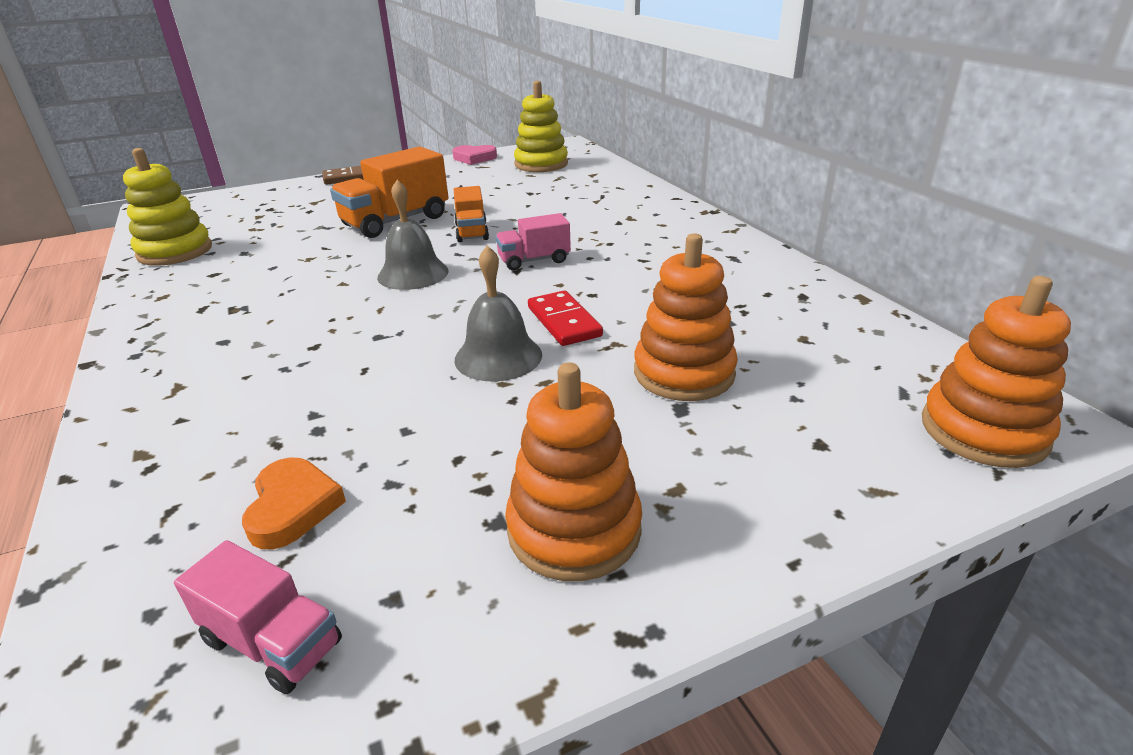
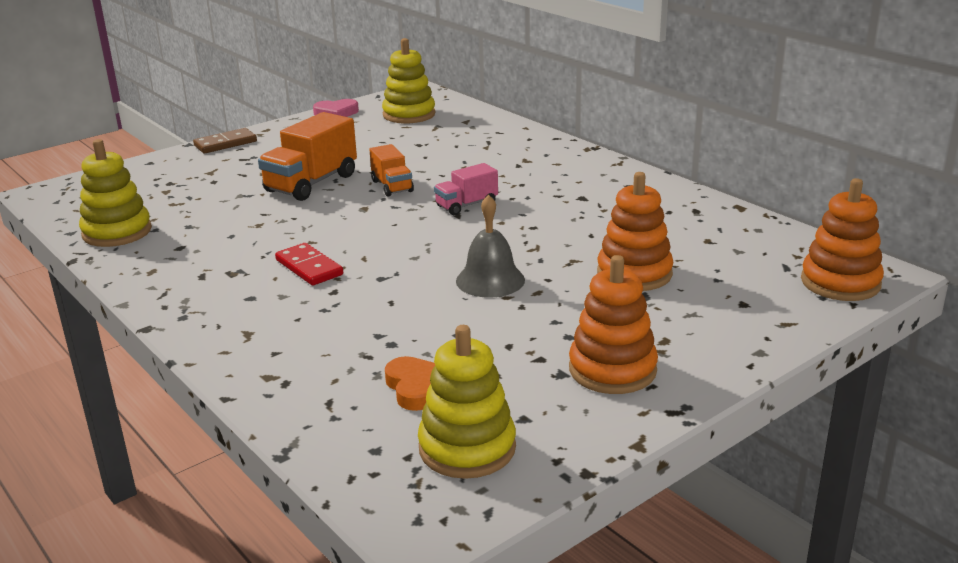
camera: 15 degrees left, 5 degrees down
pink truck [174,540,342,694] -> yellow stacking toy [418,325,516,479]
grey bell [377,180,448,290] -> none
red domino [528,290,603,346] -> red domino moved to [275,243,343,286]

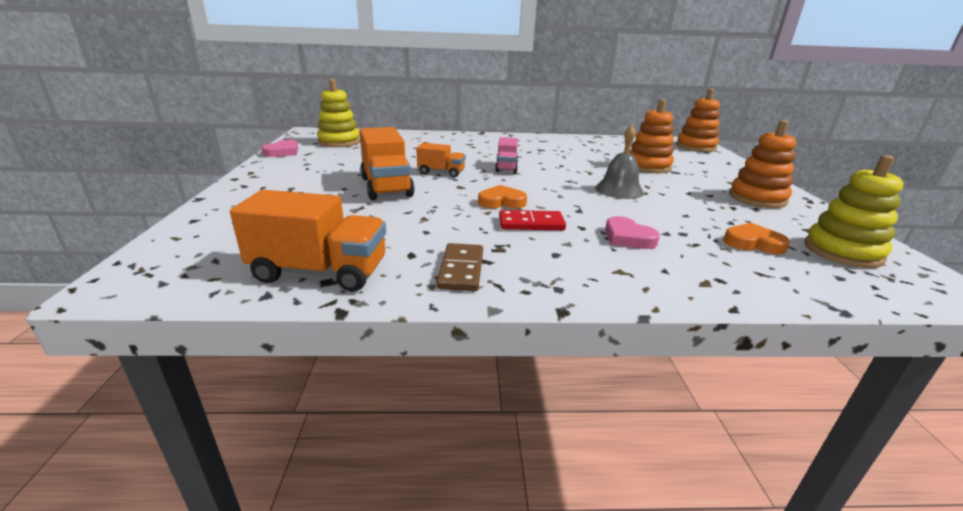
camera: 55 degrees left, 0 degrees up
yellow stacking toy [79,139,152,247] -> orange truck [230,190,386,292]
brown domino [193,128,257,153] -> brown domino moved to [437,243,483,291]
none -> orange heart [478,185,527,208]
none -> pink heart [605,216,660,249]

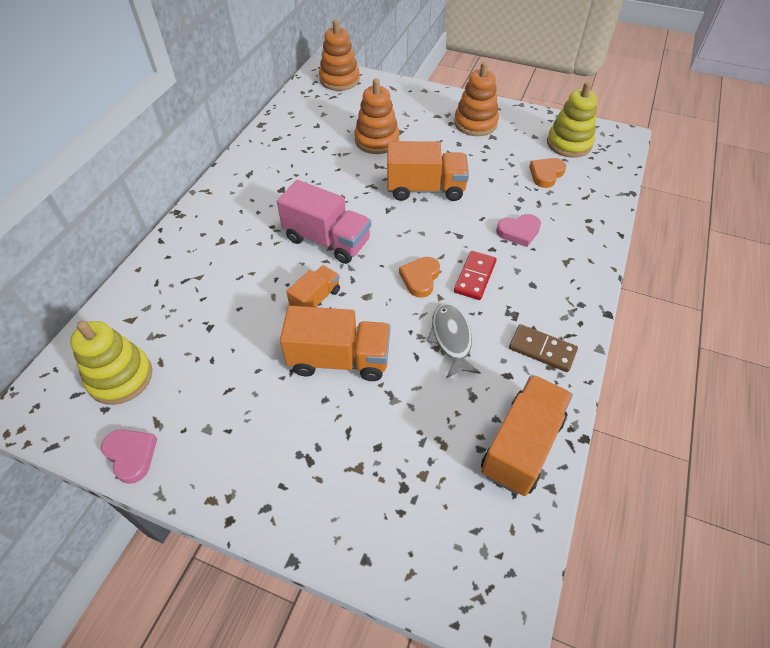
camera: 65 degrees left, 25 degrees up
pink truck [495,137,518,173] -> pink truck [277,180,371,264], size x1.72
grey bell [595,125,644,199] -> orange truck [387,141,469,201]
none -> grey fish [427,303,481,378]

